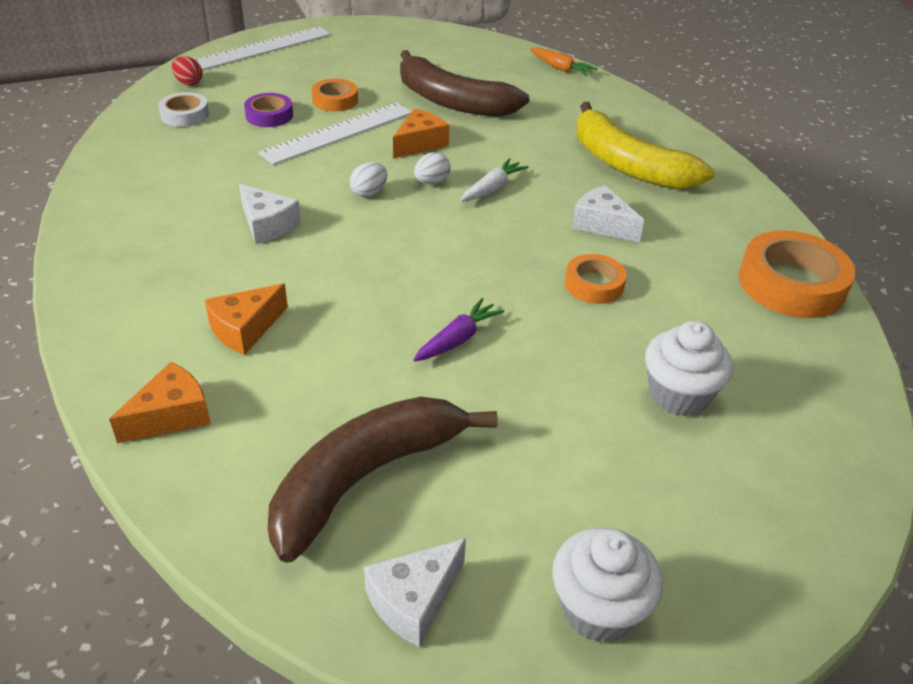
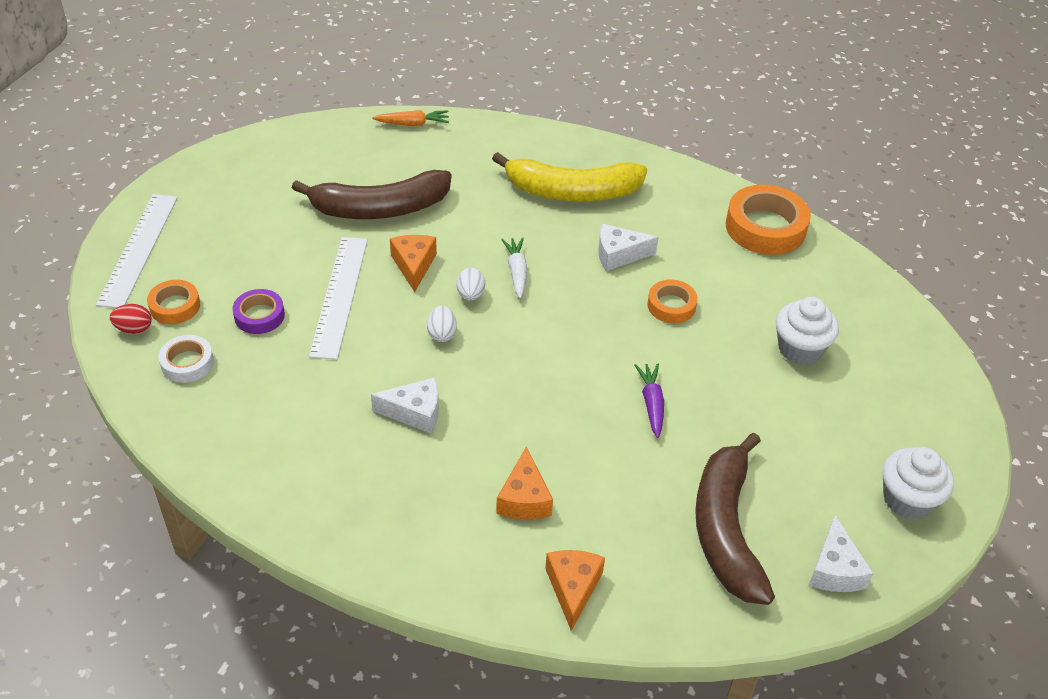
camera: 45 degrees left, 5 degrees up
orange tape [312,79,358,111] -> orange tape moved to [147,280,200,324]

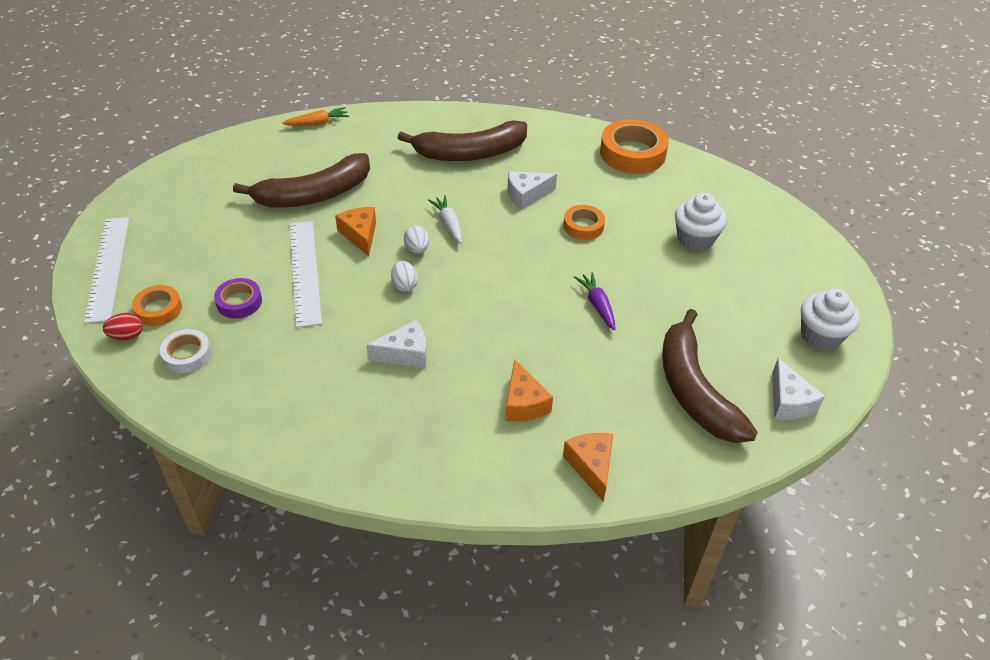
camera: 15 degrees left, 0 degrees up
yellow banana [492,152,647,201] -> brown banana [398,120,527,161]

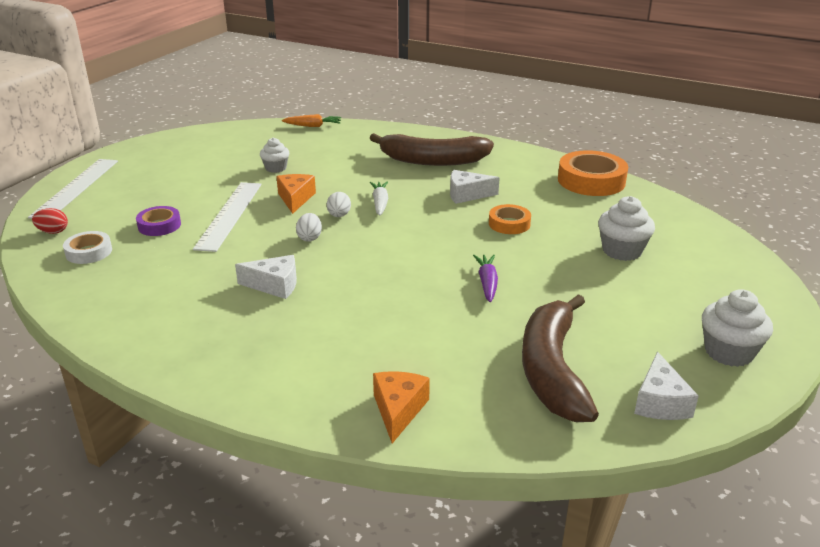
camera: 20 degrees right, 15 degrees down
orange tape [132,285,182,326] -> none
brown banana [233,153,370,208] -> white cupcake [260,138,289,173]
orange cheese [505,359,553,422] -> none

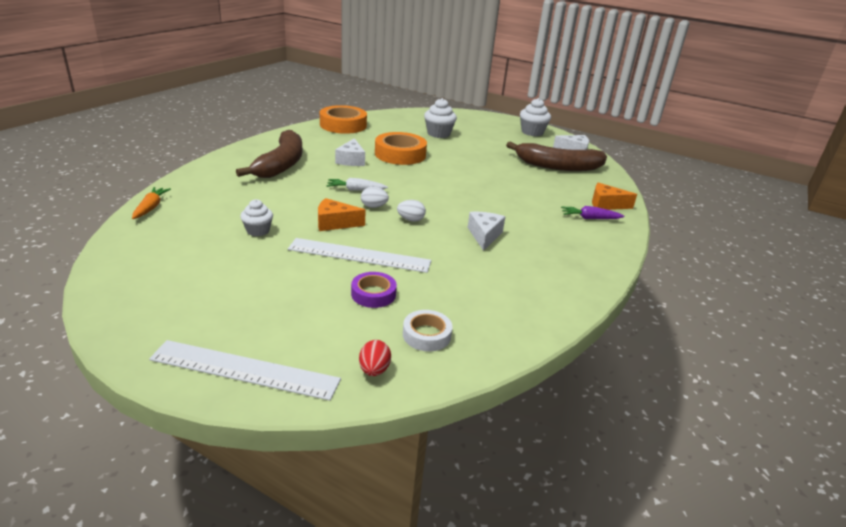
camera: 90 degrees left, 0 degrees up
purple carrot [473,255,498,302] -> purple carrot moved to [561,206,625,219]
orange tape [489,204,531,234] -> orange tape [375,132,427,165], size x1.78

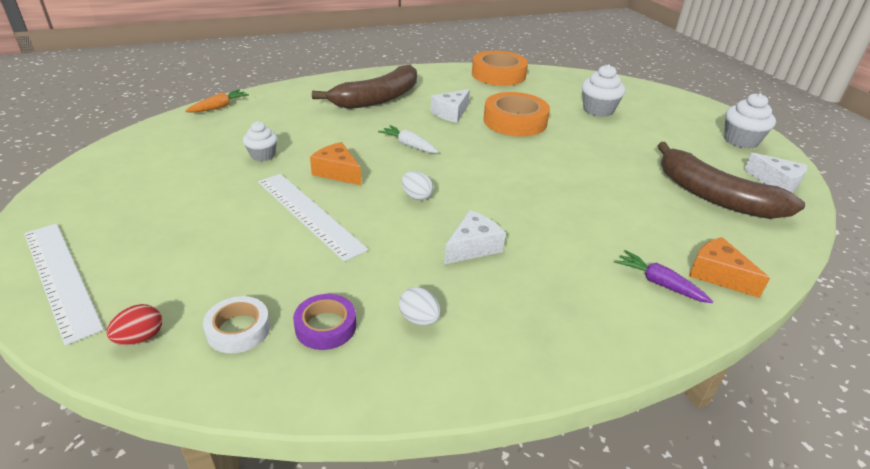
camera: 40 degrees right, 5 degrees up
purple tape [351,272,397,308] -> purple tape moved to [293,294,356,350]
white egg [361,187,389,208] -> white egg moved to [399,287,441,325]

